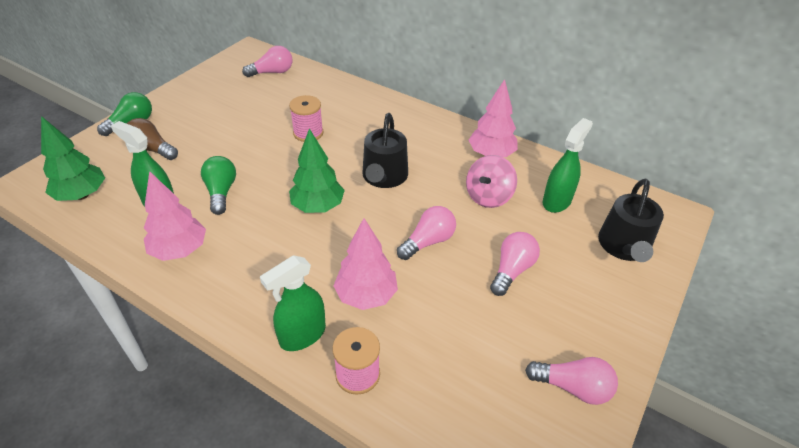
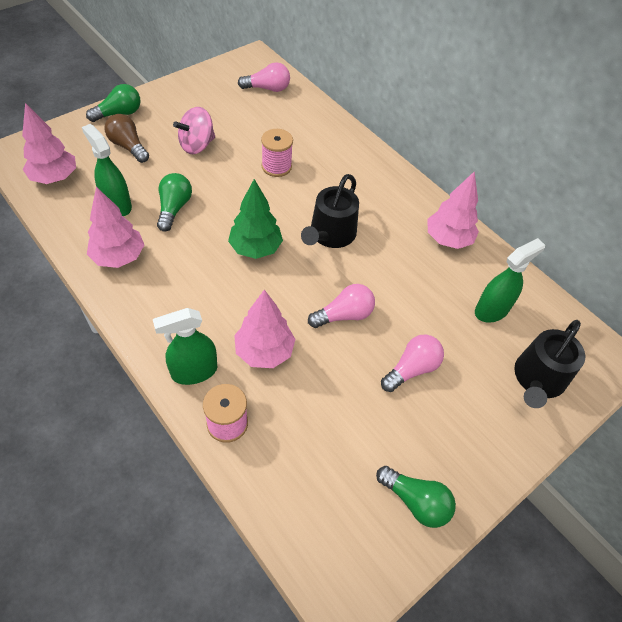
camera: 15 degrees right, 10 degrees up
green tree [41,116,105,201] -> pink tree [22,103,76,184]
pink spinning top [466,155,517,208] -> pink spinning top moved to [173,107,215,154]
pink light bulb [525,357,618,405] -> green light bulb [376,466,456,528]

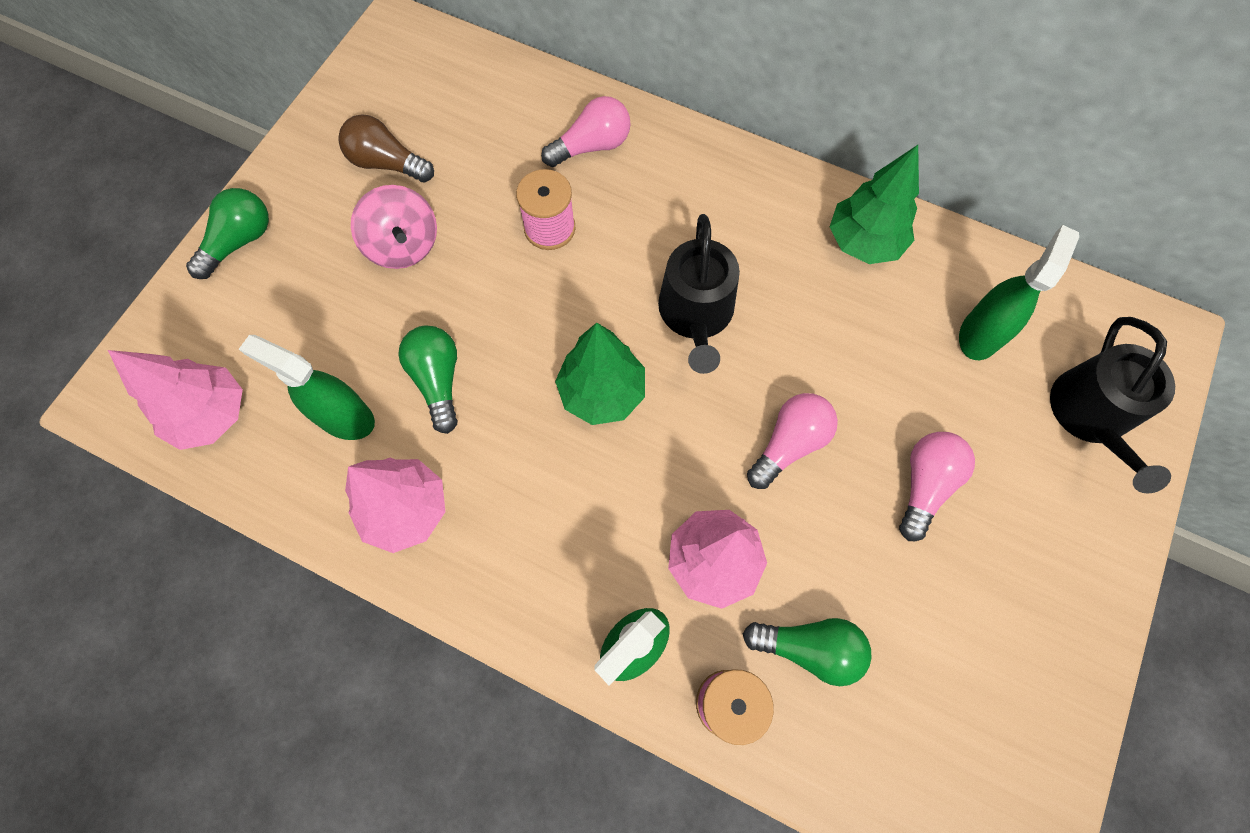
camera: 20 degrees left, 15 degrees up
brown light bulb [105,114,149,163] -> brown light bulb moved to [338,114,434,182]
pink spinning top [173,107,215,154] -> pink spinning top turned 60 degrees counterclockwise [351,185,437,269]
pink light bulb [238,62,290,92] -> pink light bulb moved to [541,96,631,167]
green light bulb [376,466,456,528] -> green light bulb moved to [743,618,871,686]
pink tree [428,171,479,249] -> green tree [830,145,919,264]

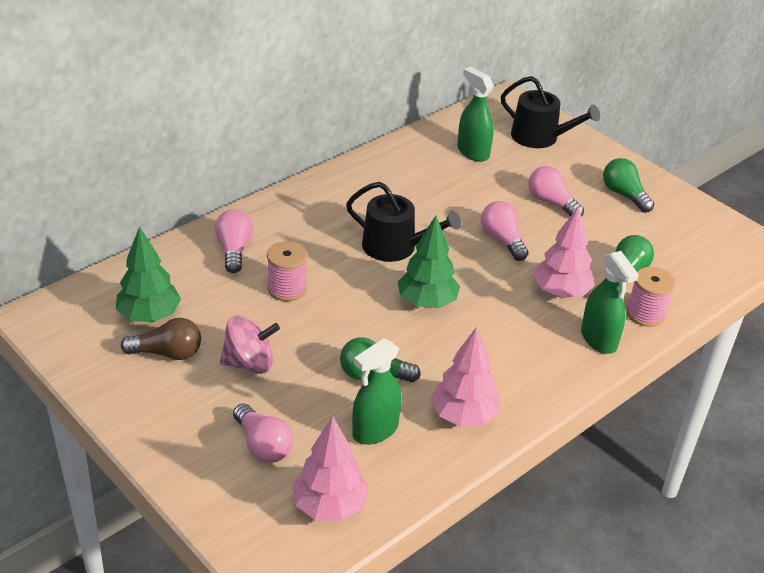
camera: 70 degrees left, 30 degrees down
green light bulb [186,188,269,279] -> green light bulb moved to [603,158,654,213]
brown light bulb [338,114,434,182] -> brown light bulb turned 135 degrees counterclockwise [121,318,201,360]
green tree [830,145,919,264] -> green tree moved to [116,227,181,322]
none -> pink light bulb [233,403,293,463]

